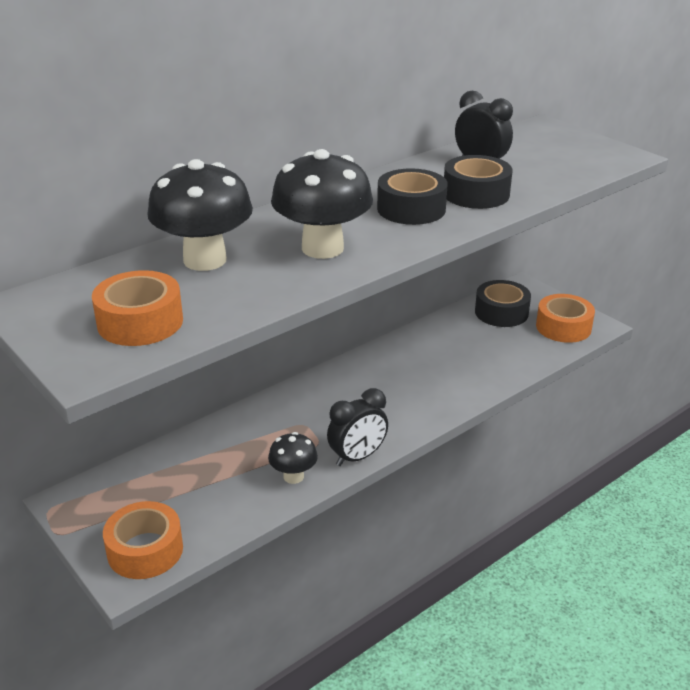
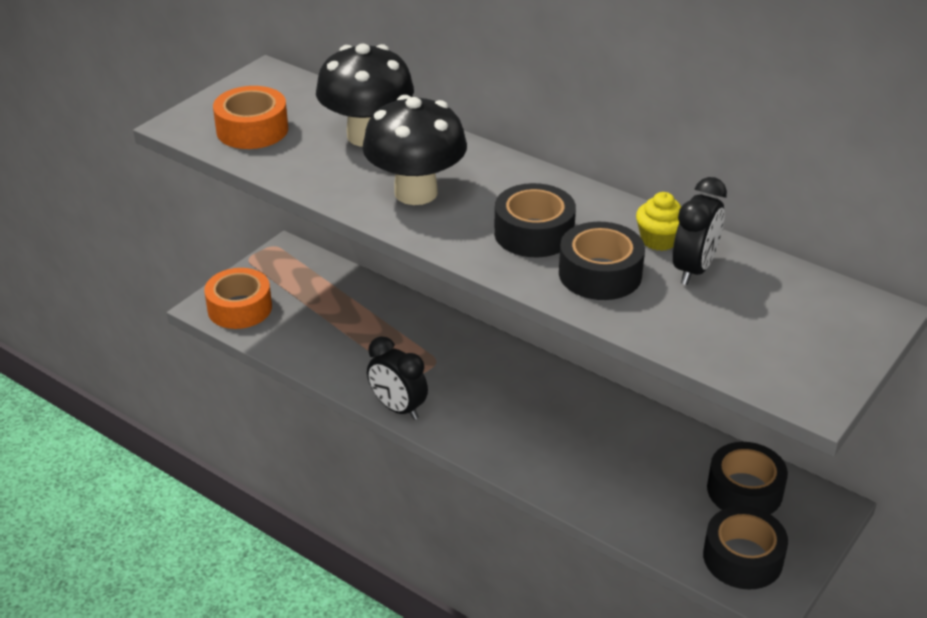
camera: 75 degrees right, 5 degrees up
black mushroom [268,432,318,484] -> none
orange tape [536,294,595,343] -> black tape [703,506,788,590]
none -> yellow cupcake [636,192,681,251]

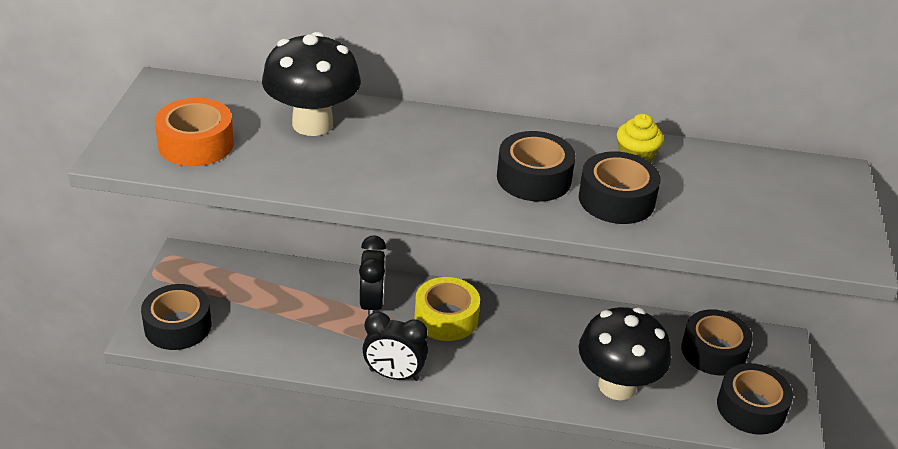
camera: 30 degrees left, 0 degrees up
orange tape [204,268,272,329] -> black tape [141,284,212,350]
black mushroom [362,95,467,205] -> black mushroom moved to [579,307,671,400]
black clock [673,177,727,285] -> black clock moved to [359,235,386,316]
none -> yellow tape [415,277,480,341]

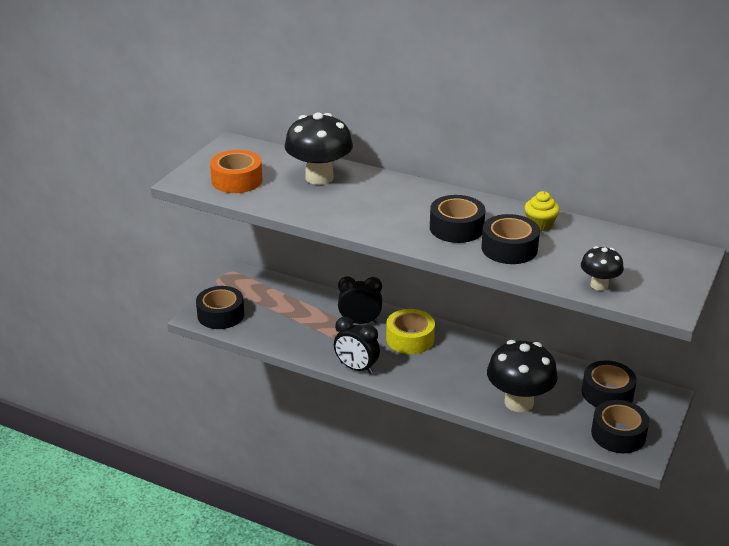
camera: 20 degrees right, 5 degrees down
black clock [359,235,386,316] -> black clock turned 105 degrees counterclockwise [338,276,382,324]
none -> black mushroom [581,246,624,291]

